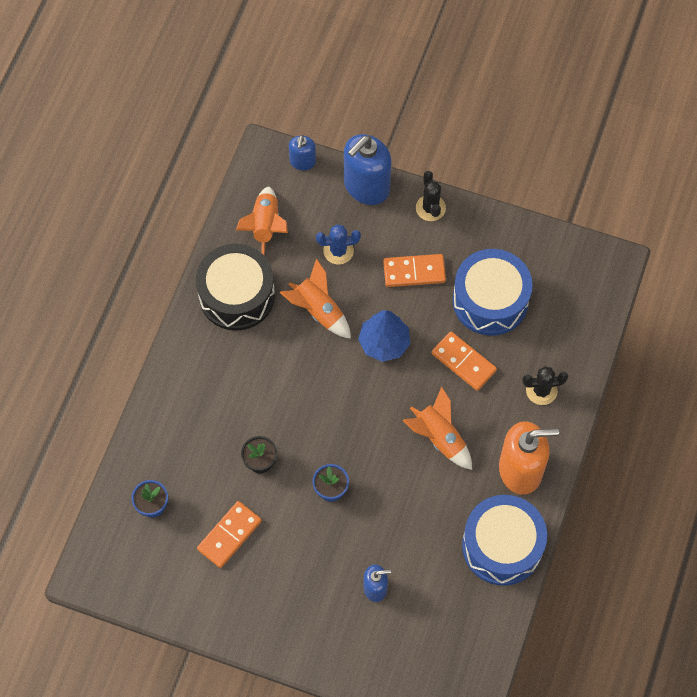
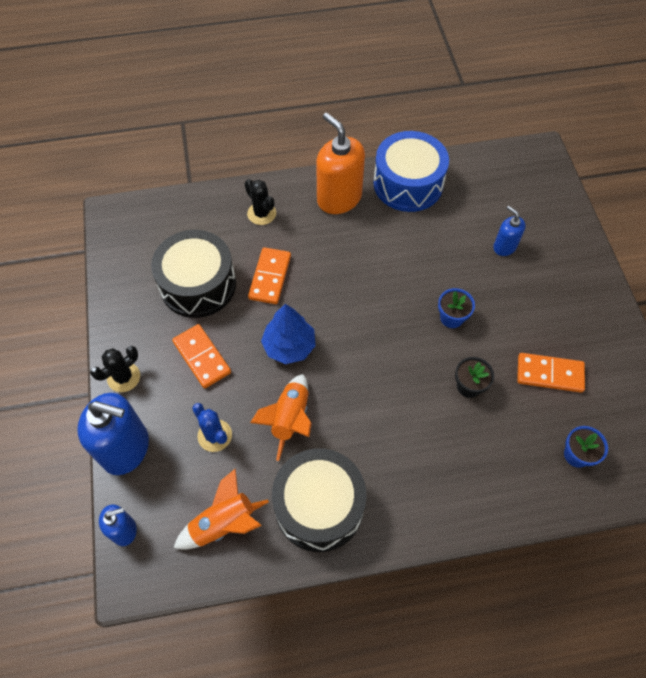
camera: 120 degrees left, 5 degrees down
orange rocket [403,387,472,470] -> none
blue drum [453,249,533,336] -> black drum [151,230,236,318]

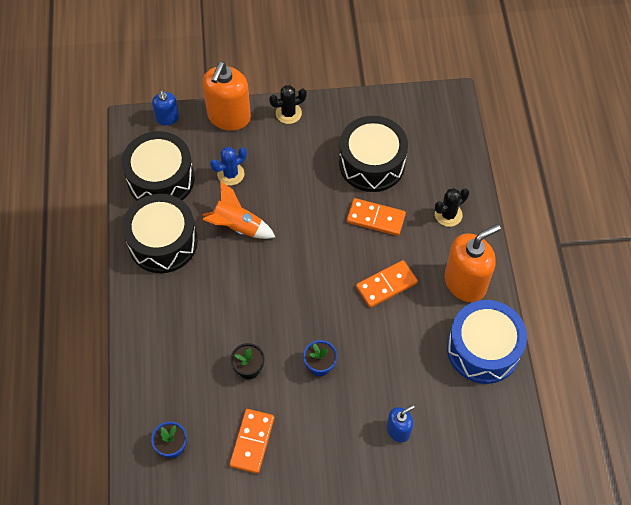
camera: 95 degrees right, 0 degrees up
blue soap dispenser [77,393,149,475] -> orange soap dispenser [202,62,251,131]
black cactus [90,346,140,392] -> black cactus turned 75 degrees counterclockwise [269,85,307,124]
orange domino [172,324,231,389] -> orange domino moved to [356,260,418,308]
orange rocket [174,468,269,550] -> black drum [122,131,195,201]
blue tree [261,304,316,364] -> none

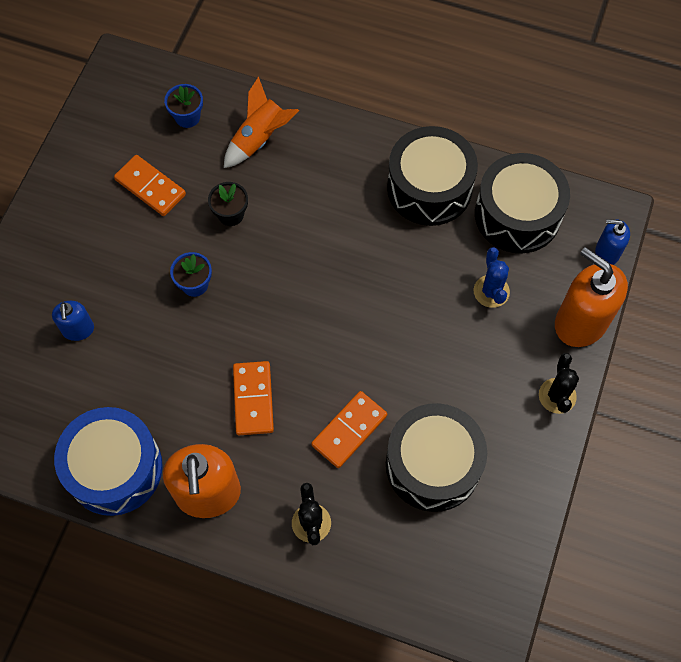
camera: 115 degrees right, 5 degrees up
orange rocket [202,181,275,239] -> orange rocket moved to [224,76,299,168]

